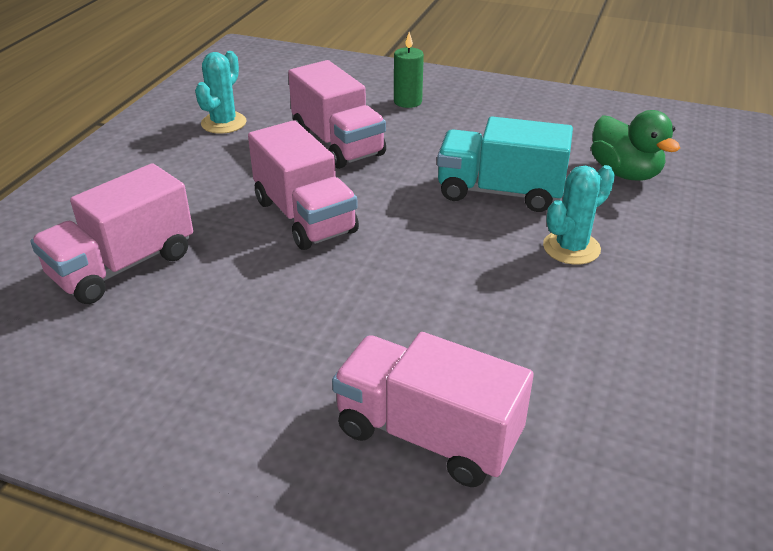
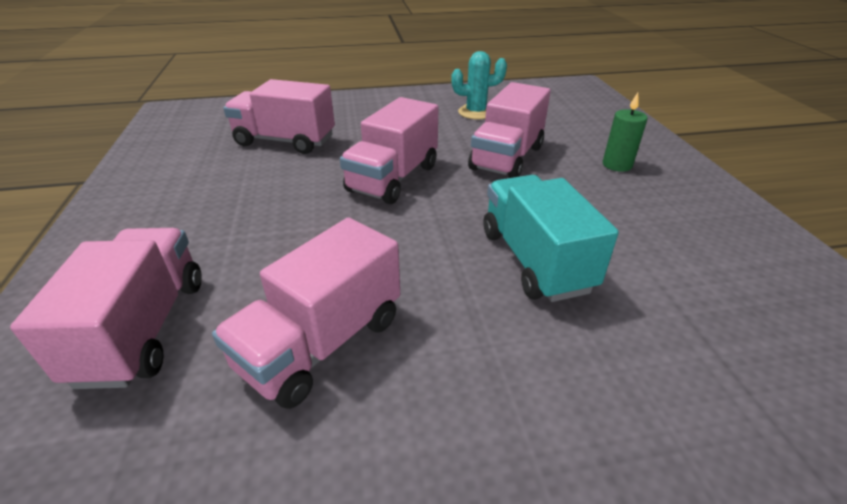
camera: 60 degrees right, 0 degrees up
turquoise cactus [543,165,615,265] -> none
green duck [591,110,680,180] -> none
none -> pink truck [212,217,400,409]

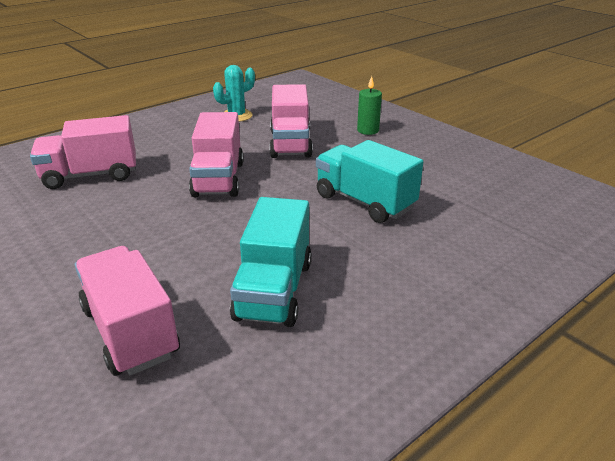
camera: 30 degrees left, 5 degrees down
pink truck [212,217,400,409] -> turquoise truck [230,197,312,327]

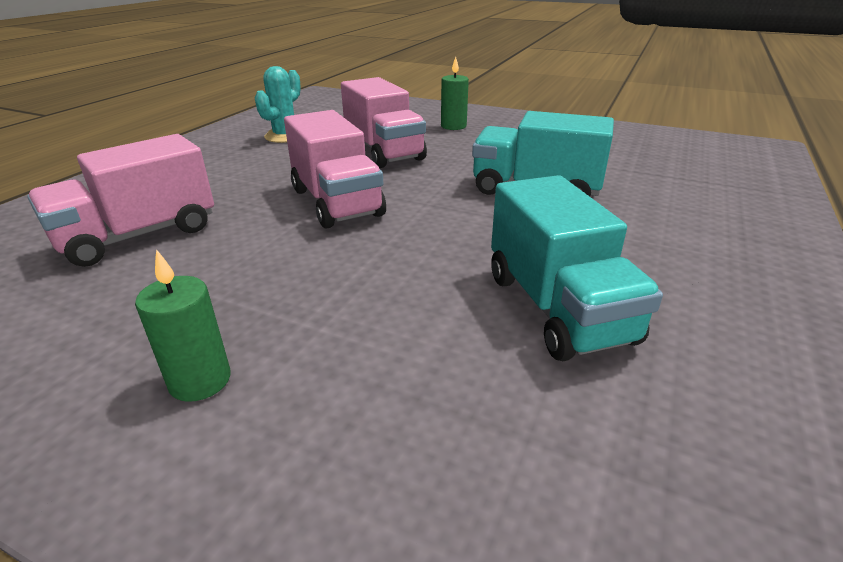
camera: 25 degrees left, 0 degrees up
pink truck [75,246,180,376] -> none
none -> green candle [135,249,231,402]

